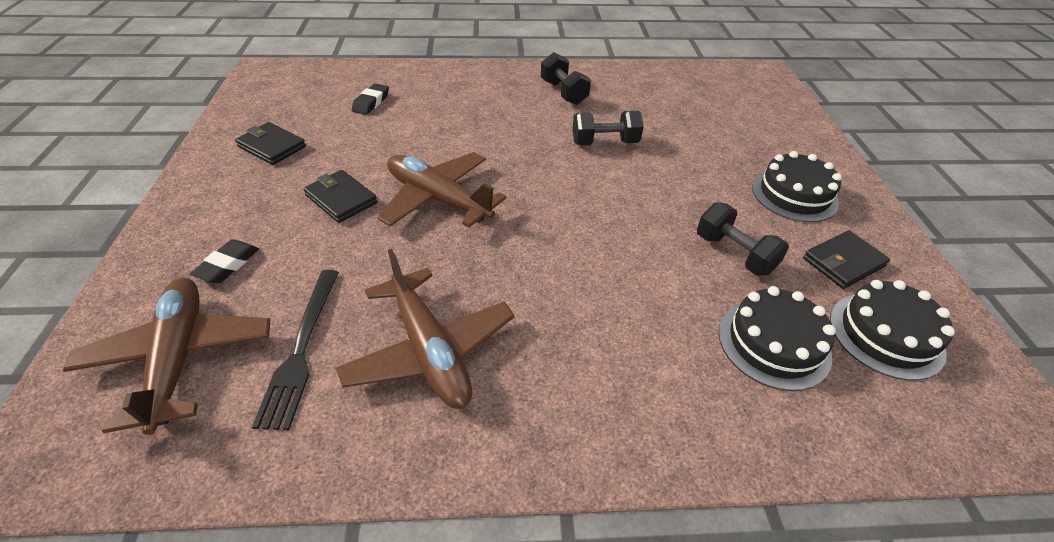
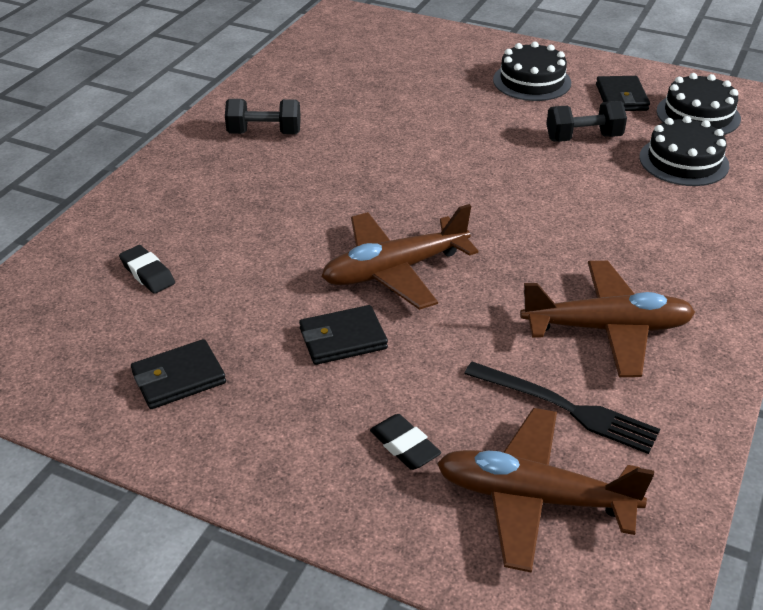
camera: 60 degrees left, 5 degrees down
black dumbbell [572,111,644,145] -> none

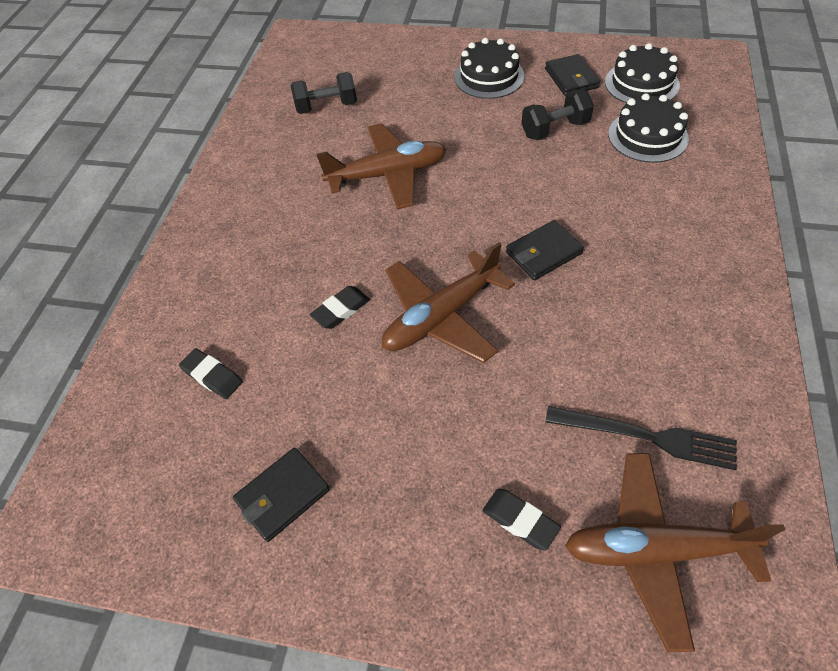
camera: 10 degrees left, 15 degrees up
black dumbbell [225,99,301,134] -> black dumbbell moved to [291,72,357,114]
black wallet [299,305,388,365] -> black wallet moved to [506,220,584,280]
brown plane [520,261,695,377] -> brown plane moved to [316,123,447,209]
none -> black eraser [310,286,370,329]

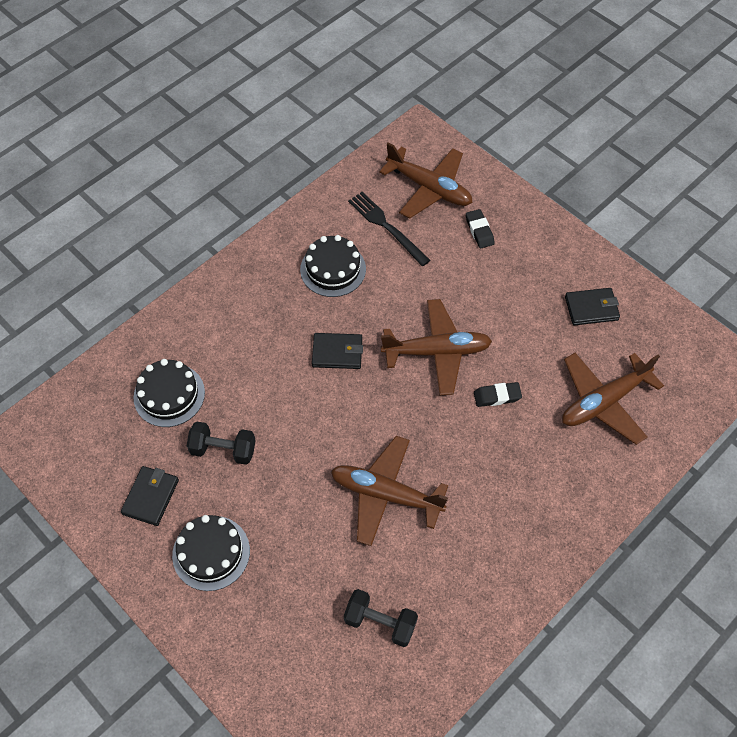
camera: 150 degrees left, 5 degrees up
black eraser [179,348,243,399] -> brown plane [562,353,664,445]
black cake [605,43,680,103] -> black cake moved to [300,235,366,297]

